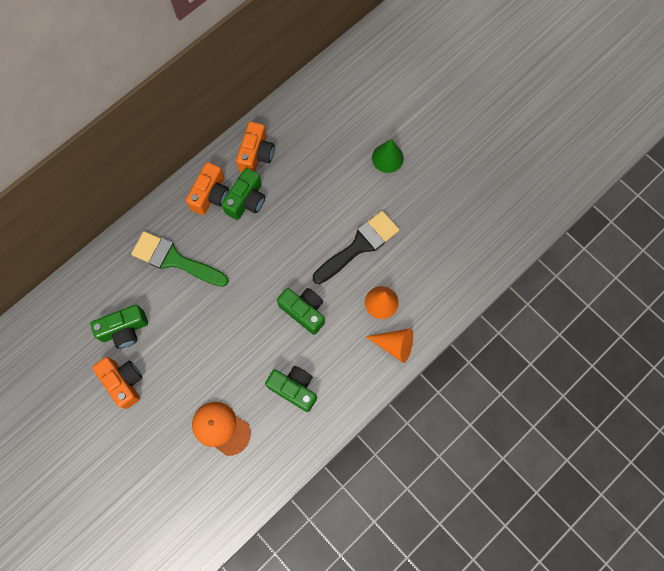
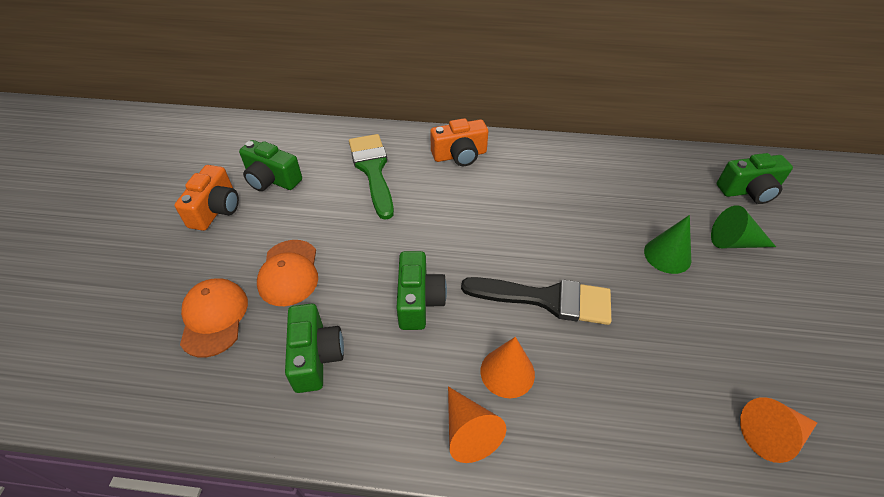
camera: 50 degrees right, 25 degrees down
green camera [221,168,265,220] -> green camera moved to [717,153,793,204]
orange camera [236,121,275,172] -> none
none -> orange cap [257,240,318,306]
none -> green cone [711,205,776,248]
none -> orange cone [740,397,817,463]

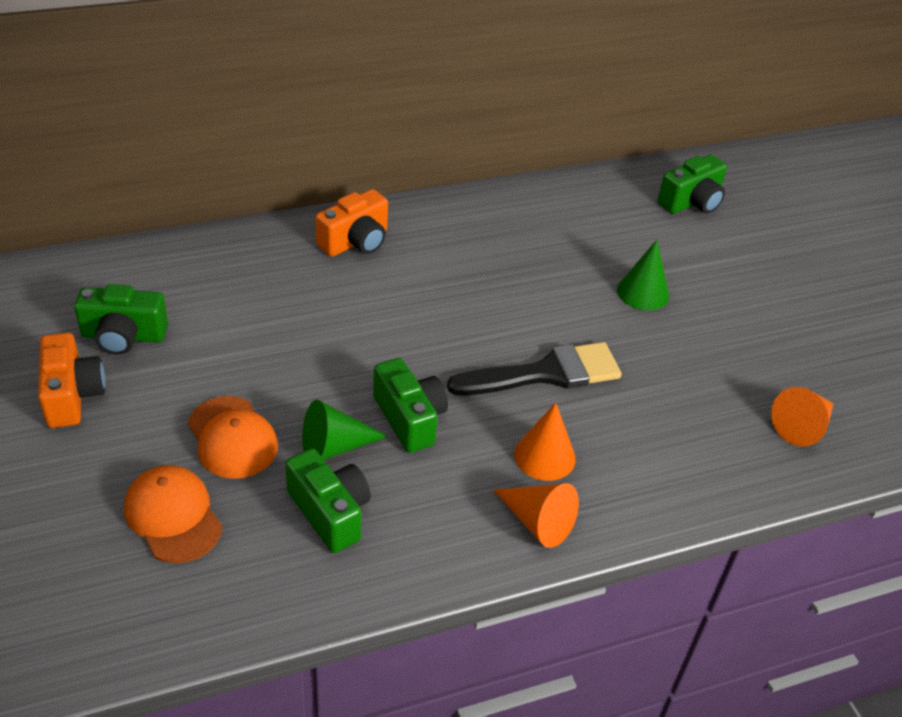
camera: 30 degrees left, 5 degrees down
green brush [349,134,394,220] -> none
green cone [711,205,776,248] -> green cone moved to [302,400,388,460]

